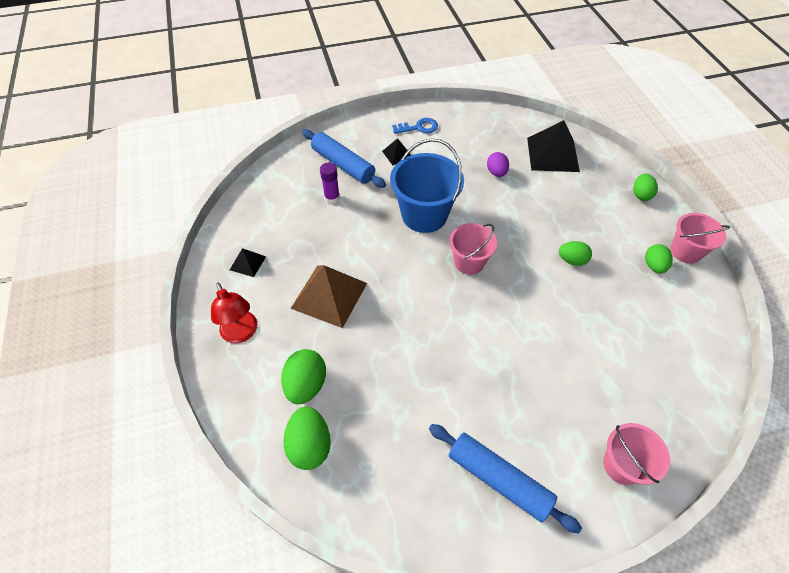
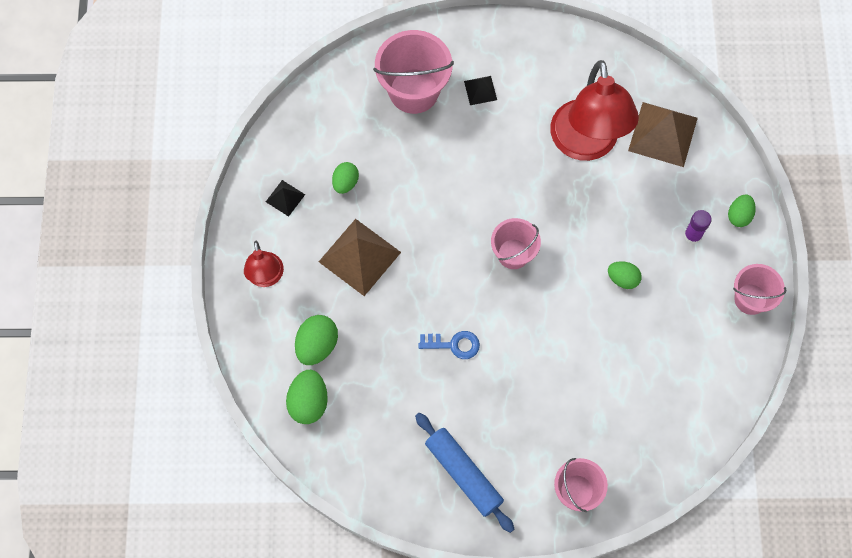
camera: 15 degrees right, 15 degrees up
blue rolling pin [302,129,386,188] -> pink bucket [373,30,454,114]
purple glue stick [320,163,340,203] -> purple glue stick moved to [684,210,712,244]
blue bucket [390,138,464,233] -> none
blue key [393,118,438,134] -> blue key moved to [419,331,480,359]
purple egg [487,152,509,177] -> red lamp [550,60,639,161]
black pyramid [527,120,580,172] -> brown pyramid [628,102,698,167]
green egg [645,244,673,273] -> green egg moved to [332,162,359,194]

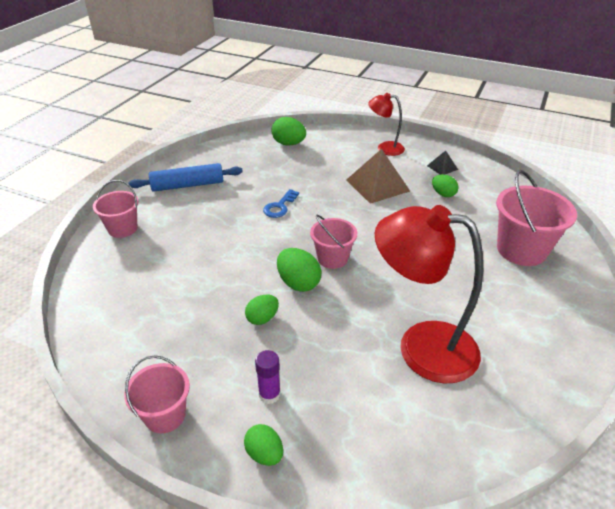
camera: 115 degrees right, 30 degrees down
green egg [295,315,338,365] -> green egg moved to [277,248,322,292]
black pyramid [464,76,497,105] -> none
brown pyramid [628,102,698,167] -> none

